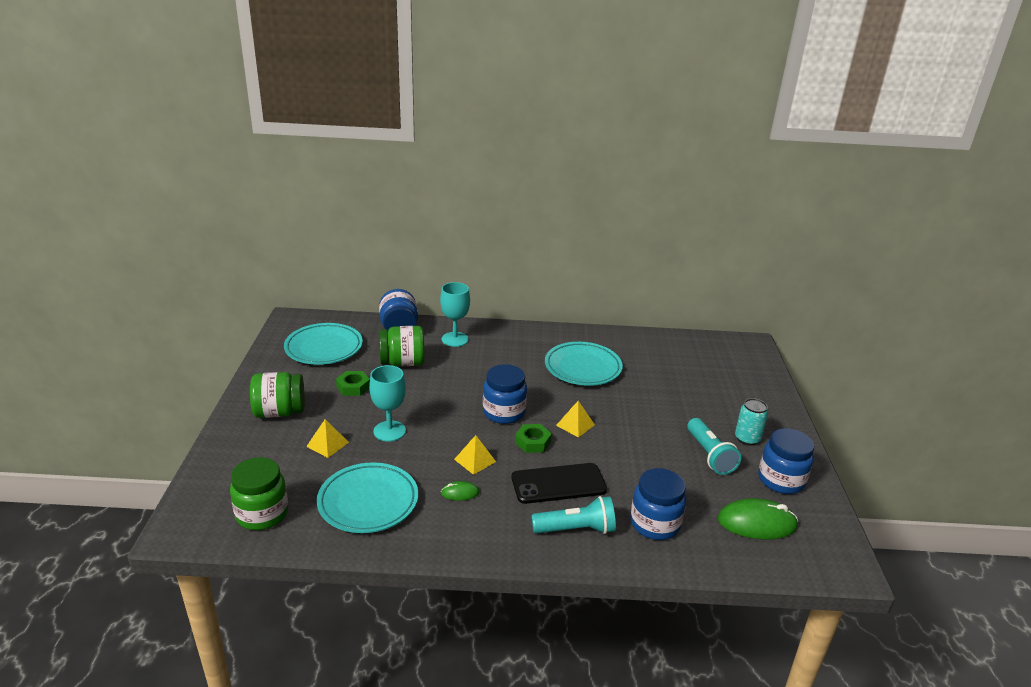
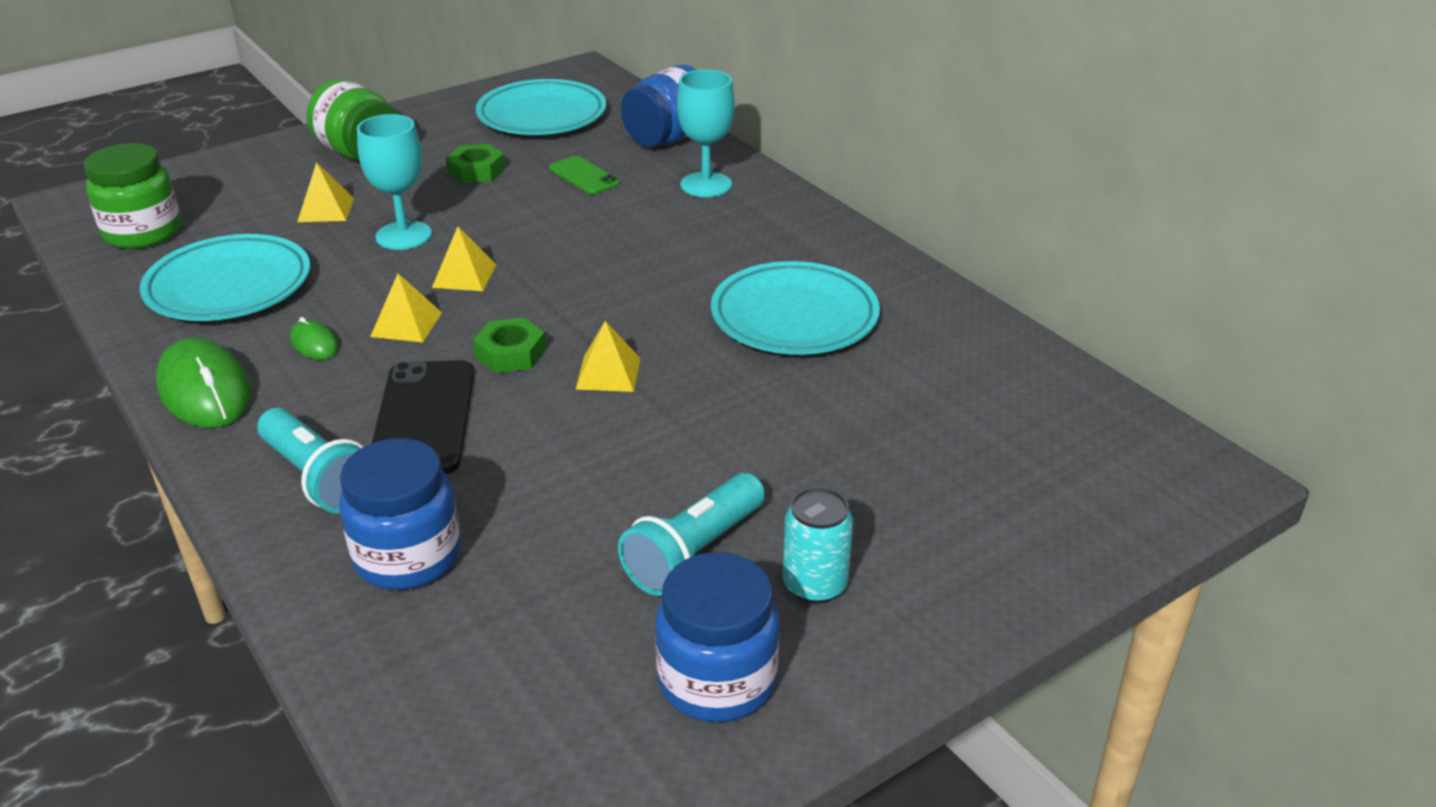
camera: 55 degrees right, 5 degrees up
green jar [379,326,425,366] -> green phone [549,156,620,195]
blue jar [483,364,527,424] -> none
black phone [512,463,607,504] -> black phone turned 45 degrees clockwise [372,360,474,474]
green mouse [718,498,798,539] -> green mouse moved to [156,338,252,428]
none -> yellow pyramid [432,227,497,291]

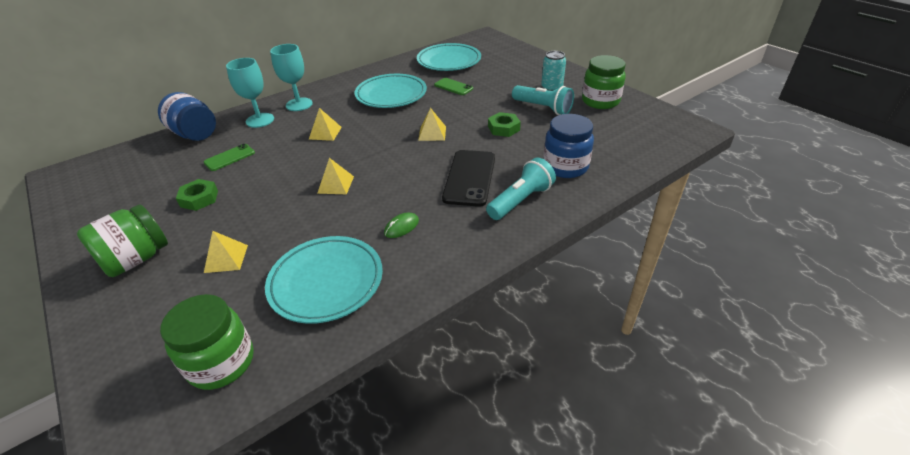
camera: 90 degrees left, 5 degrees up
green mouse [156,338,252,428] -> none
turquoise goblet [357,114,432,250] -> turquoise goblet moved to [270,44,313,111]
yellow pyramid [370,274,442,342] -> yellow pyramid moved to [309,108,342,141]
black phone [372,360,474,474] -> black phone turned 75 degrees counterclockwise [442,150,495,207]
green nut [473,318,546,373] -> green nut moved to [488,112,521,137]
turquoise plate [476,79,607,135] -> turquoise plate moved to [417,43,481,71]
blue jar [655,552,780,722] -> green jar [582,55,626,109]
none -> green phone [434,78,473,95]

